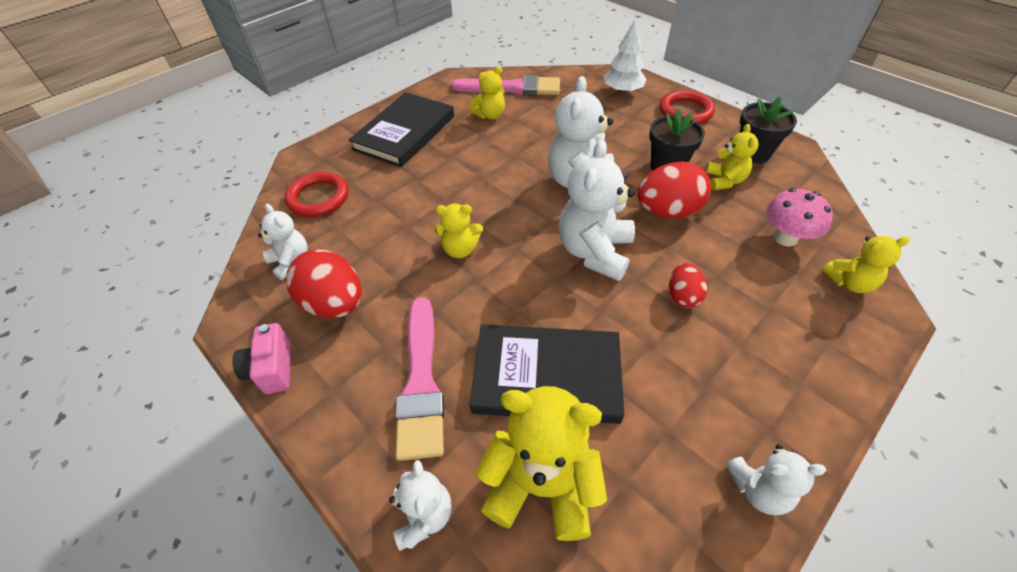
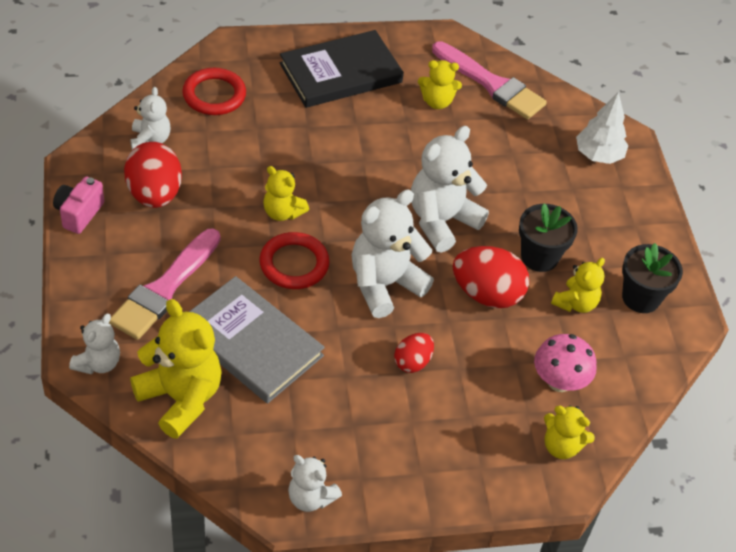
camera: 30 degrees right, 0 degrees up
black book [470,324,624,424] -> grey book [189,276,325,403]
red ring [660,90,715,124] -> red ring moved to [259,232,330,289]

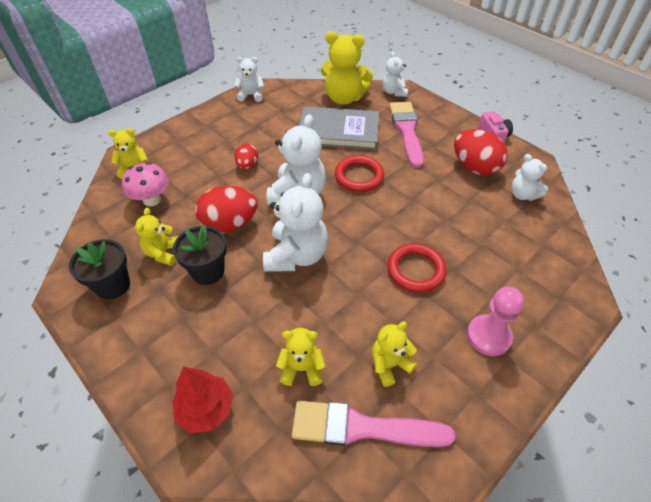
camera: 150 degrees right, 0 degrees up
red ring [182,68,246,115] -> red ring moved to [387,243,446,293]
yellow teddy bear [263,166,309,221] -> yellow teddy bear moved to [276,328,326,386]
black book [280,30,404,108] -> pink pawn [467,287,524,356]
white tree [576,92,629,164] -> red tree [172,367,233,433]

